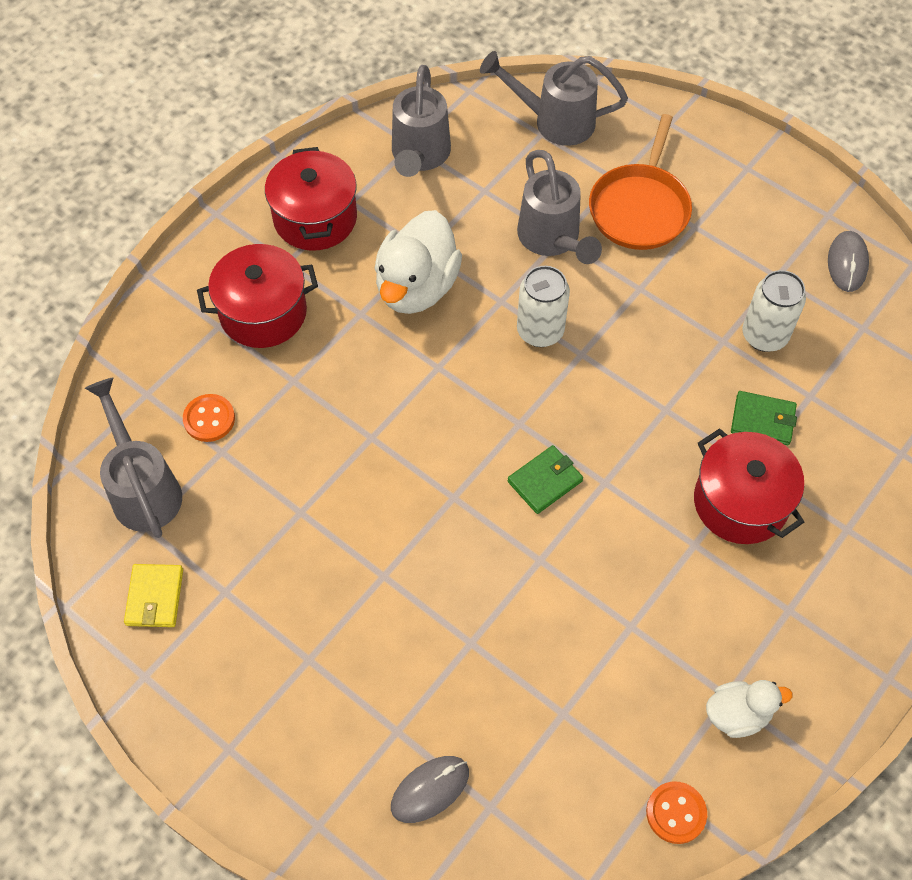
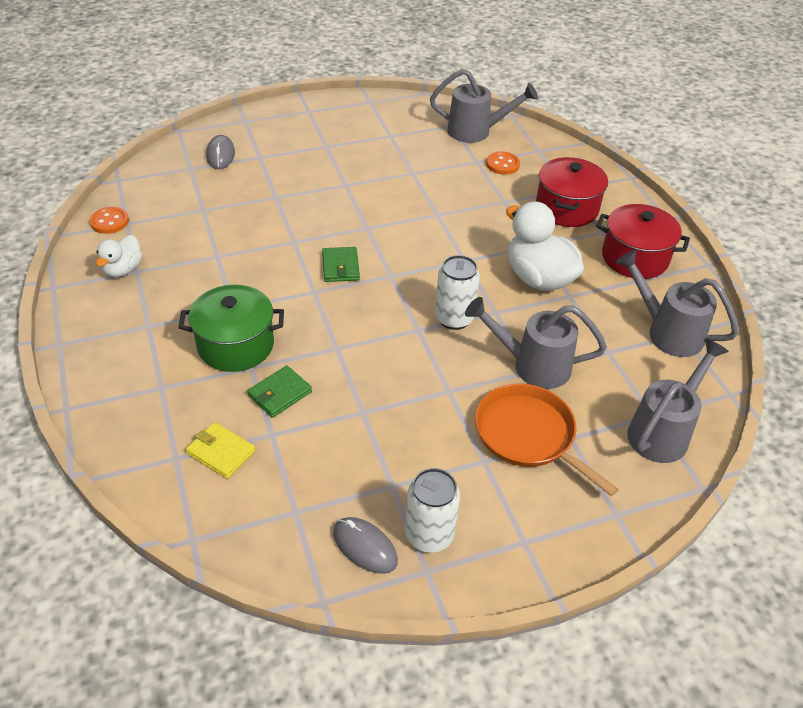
camera: 120 degrees right, 15 degrees down
yellow wallet [124,564,183,627] -> yellow wallet moved to [186,422,255,479]
red pot [694,429,804,544] -> green pot [178,285,284,372]
white can [743,270,806,352] -> white can moved to [405,468,460,553]

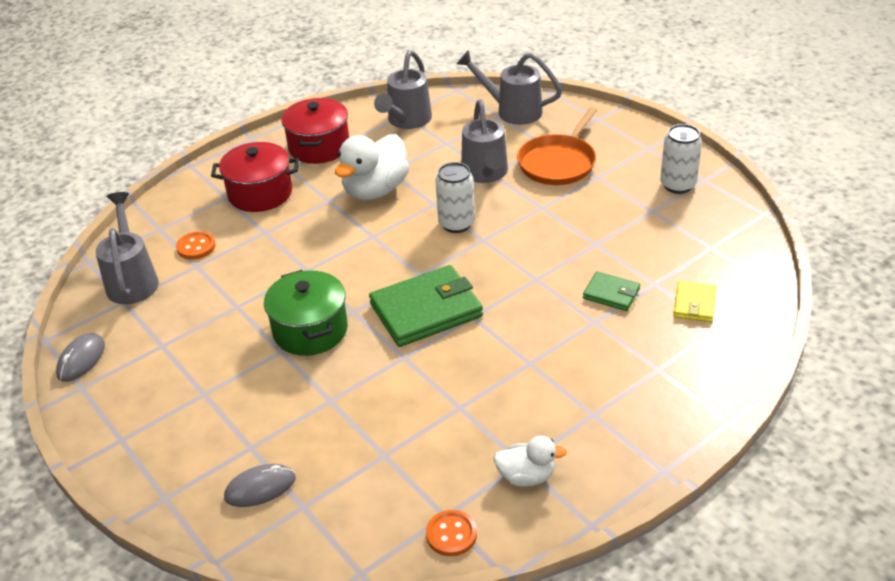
camera: 105 degrees left, 5 degrees down
green pot [178,285,284,372] -> green pot moved to [264,270,348,356]
green wallet [322,247,360,282] -> green wallet [369,265,483,347], size x1.95
grey mouse [333,517,398,574] -> grey mouse moved to [56,333,105,382]

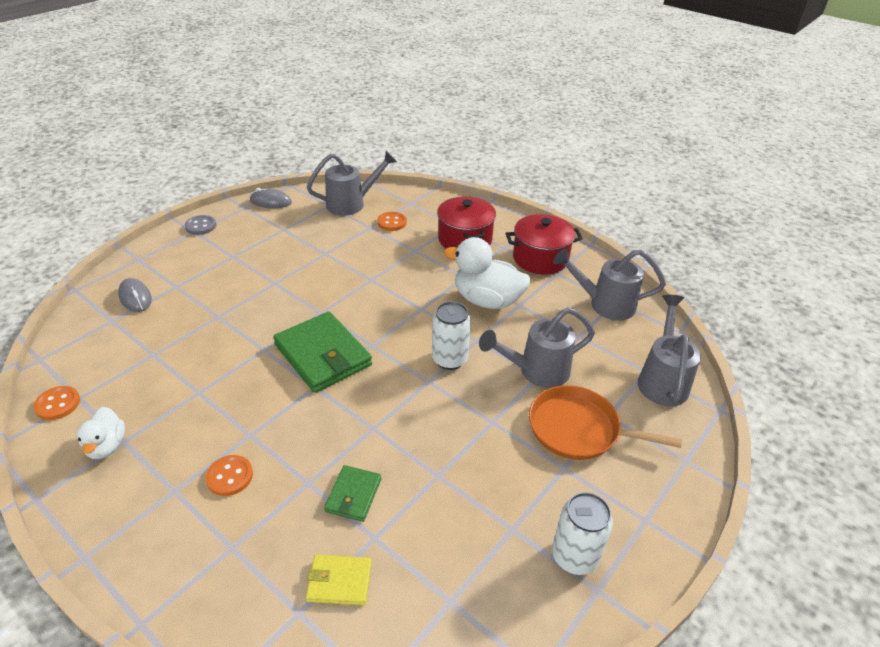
camera: 75 degrees right, 0 degrees up
green pot [264,270,348,356] -> none
none -> grey button [185,215,216,235]
none -> orange button [206,455,253,496]

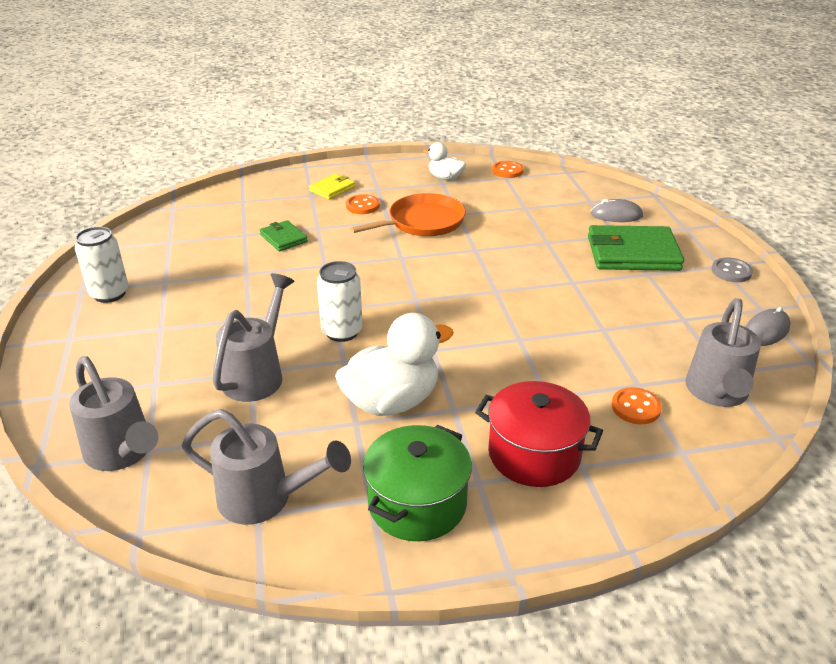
camera: 130 degrees right, 5 degrees down
green wallet [273,312,372,393] -> green wallet moved to [588,225,684,271]
yellow wallet [306,554,372,605] -> yellow wallet moved to [309,174,356,200]
red pot [506,214,583,274] -> green pot [363,425,472,541]
orange pan [529,385,682,460] -> orange pan moved to [350,193,466,236]
grey watering can [553,249,666,320] -> grey watering can turned 60 degrees clockwise [182,409,351,525]

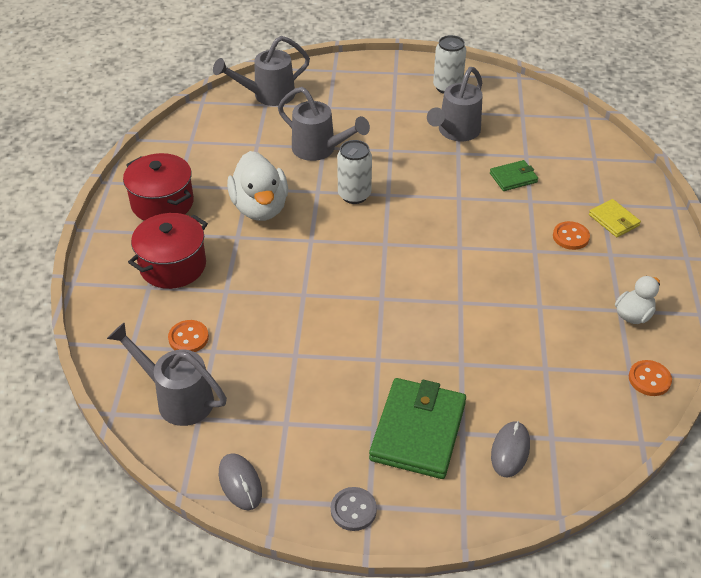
camera: 105 degrees right, 10 degrees up
grey watering can [182,409,351,525] -> grey watering can moved to [427,67,483,141]
orange pan [350,193,466,236] -> none
green pot [363,425,472,541] -> red pot [123,153,194,221]

